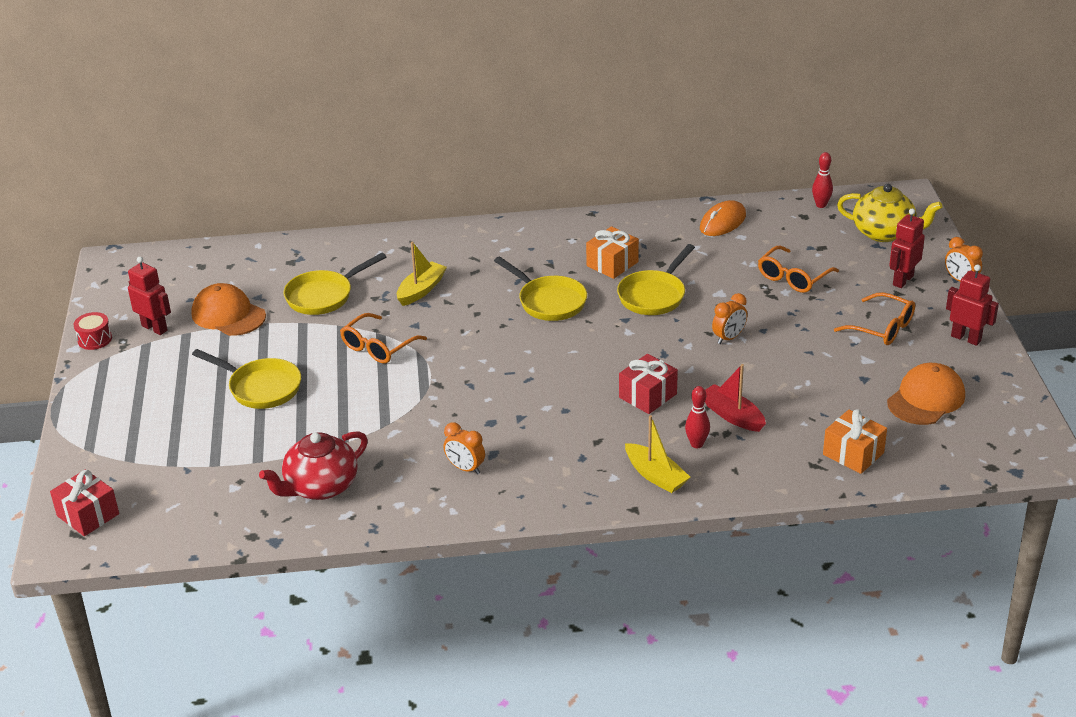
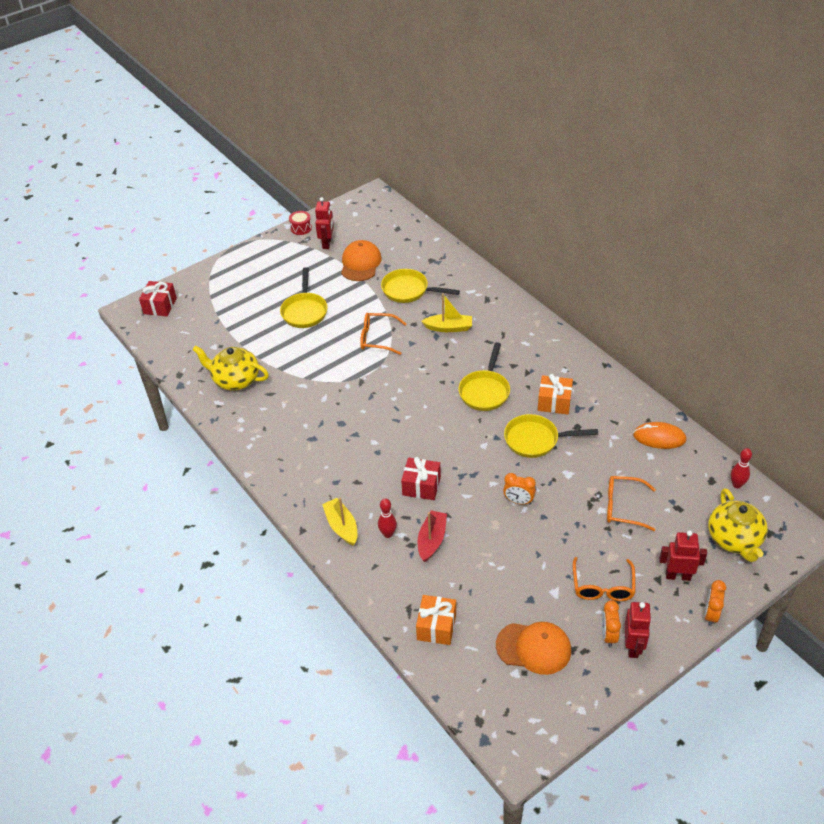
camera: 60 degrees right, 10 degrees up
red teapot [259,431,368,500] -> yellow teapot [192,345,269,390]
orange clock [444,423,485,475] -> orange clock moved to [602,600,621,647]
yellow boat [625,415,690,493] -> yellow boat turned 135 degrees clockwise [322,498,357,546]

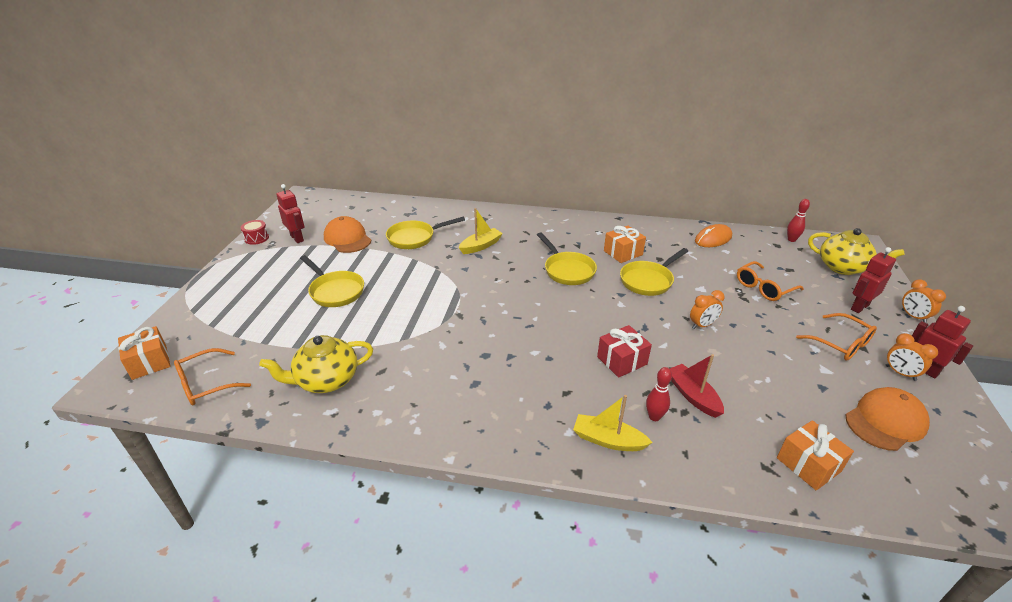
camera: 45 degrees left, 10 degrees down
red gift [139,281,177,316] -> orange gift [118,326,171,380]
orange glasses [360,313,406,355] -> orange glasses moved to [174,348,251,405]

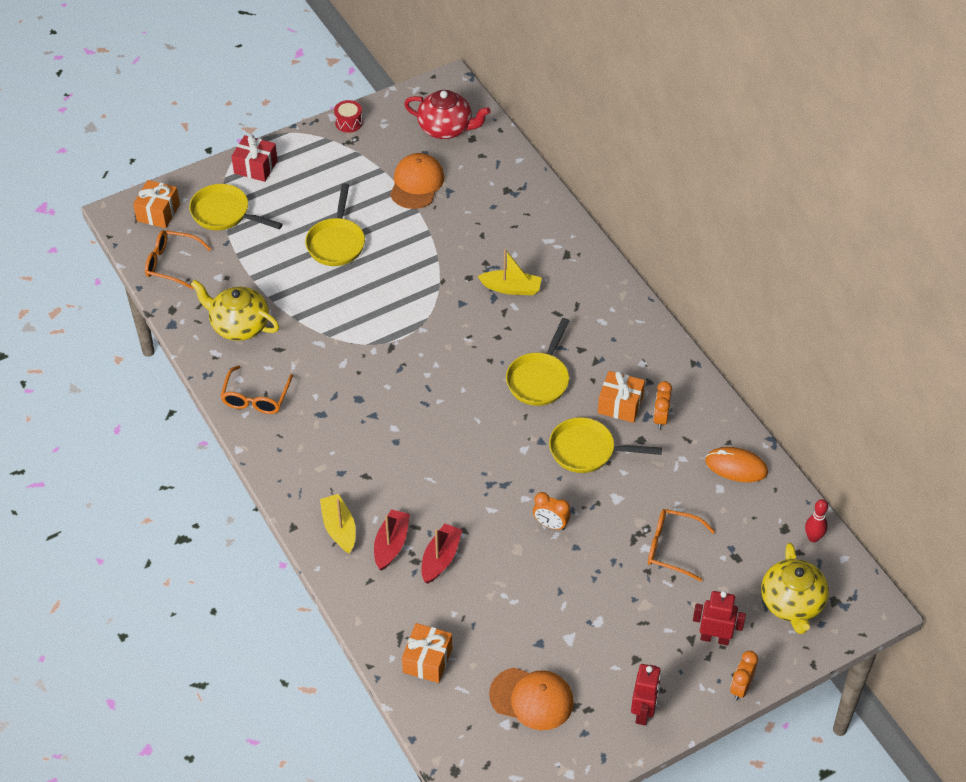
camera: 50 degrees right, 15 degrees up
red robot [276,184,304,243] -> none
yellow pan [386,217,465,249] -> yellow pan moved to [189,184,283,230]
red gift [597,325,652,378] -> red gift moved to [231,135,278,182]
red bowling pin [646,367,672,421] -> red boat [374,509,410,570]
orange glasses [796,313,877,361] -> orange glasses moved to [220,365,293,414]
orange clock [886,333,938,381] -> orange clock moved to [653,381,672,429]
none -> red teapot [404,90,491,139]

